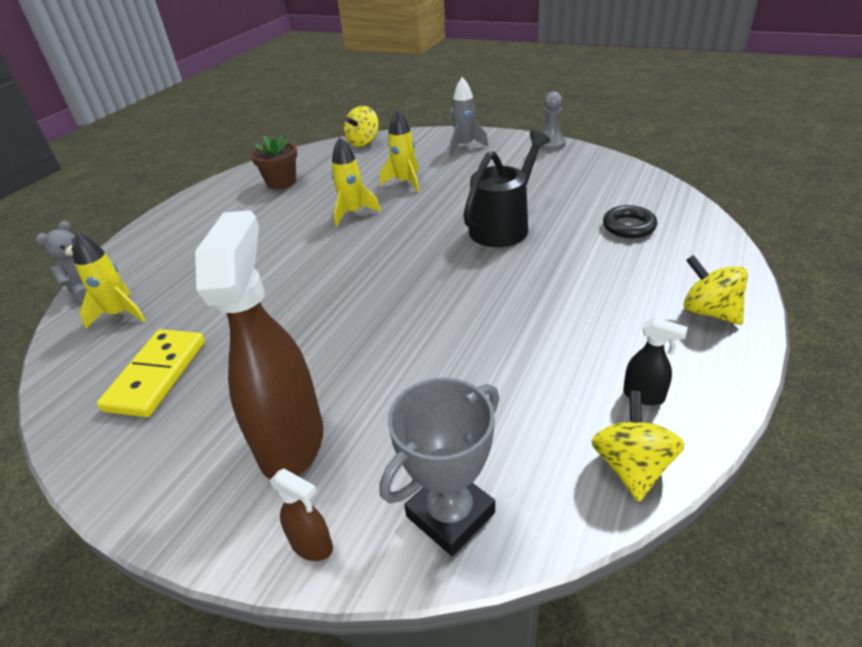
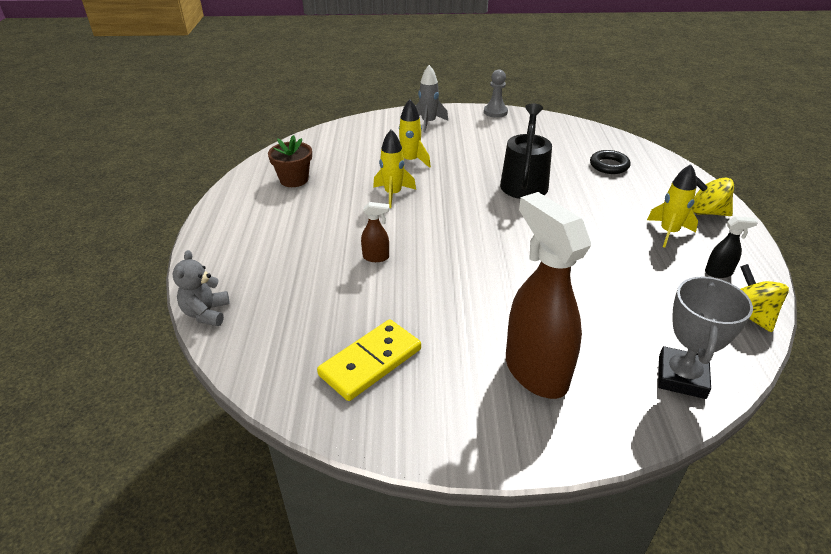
camera: 30 degrees left, 0 degrees up
yellow rocket [72,232,145,329] -> yellow rocket moved to [647,164,698,247]
yellow domino [97,329,205,417] -> yellow domino turned 60 degrees clockwise [317,319,421,401]
brown spray bottle [270,469,333,561] -> brown spray bottle moved to [361,202,390,262]
yellow spinning top [344,106,379,147] -> none

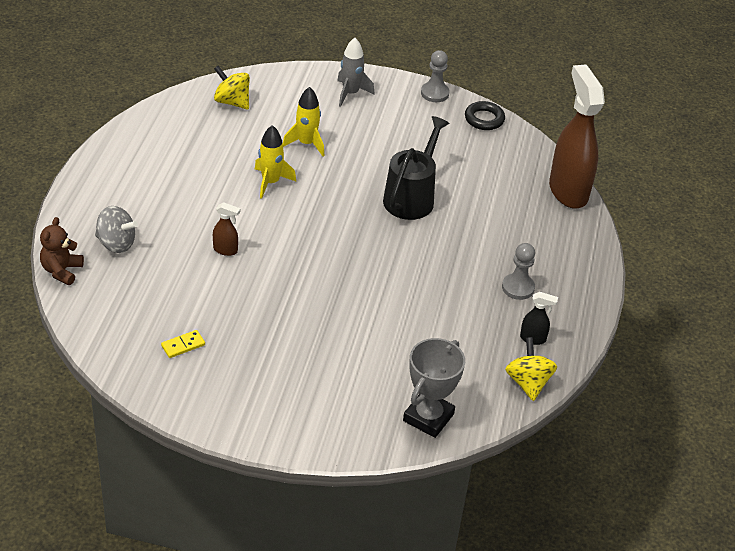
camera: 10 degrees right, 5 degrees up
grey teddy bear [172,250,230,326] -> brown teddy bear [40,217,84,285]
brown flower pot [268,135,312,187] -> none
yellow domino [317,319,421,401] -> yellow domino [161,330,205,358], size x0.48
brown spray bottle [506,192,591,399] -> brown spray bottle moved to [549,64,605,208]
black ring [590,150,630,174] -> black ring moved to [465,101,505,130]
yellow rocket [647,164,698,247] -> grey pawn [502,243,535,300]
yellow spinning top [692,176,734,216] -> yellow spinning top moved to [214,66,250,110]
none -> grey spinning top [95,206,138,253]

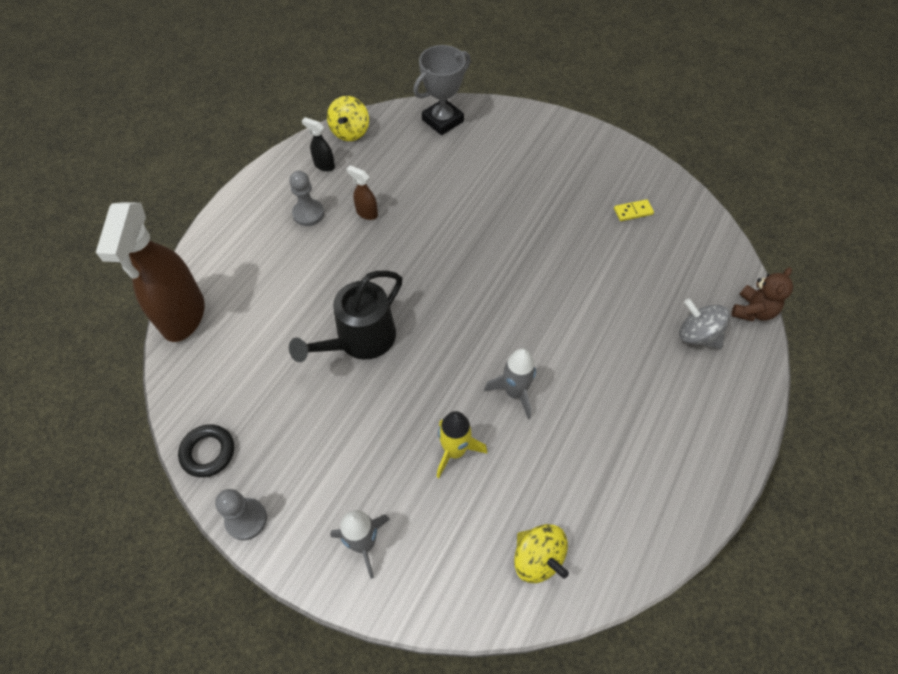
camera: 160 degrees left, 15 degrees up
brown spray bottle [213,202,240,256] -> brown spray bottle moved to [346,165,378,220]
yellow rocket [255,125,296,199] -> grey rocket [484,349,536,419]

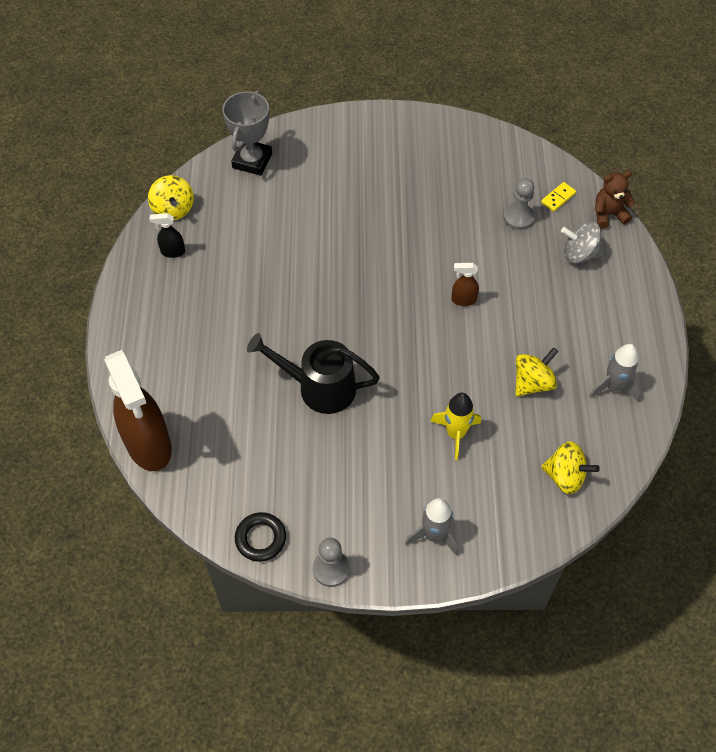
camera: 30 degrees left, 0 degrees up
grey pawn [289,171,324,226] -> grey pawn moved to [503,178,535,230]
black watering can [289,271,402,362] -> black watering can turned 90 degrees clockwise [247,333,380,414]
brown spray bottle [346,165,378,220] -> brown spray bottle moved to [452,263,479,306]
grey rocket [484,349,536,419] -> grey rocket moved to [589,344,641,402]
yellow domino [614,199,654,221] -> yellow domino moved to [541,182,576,212]
brown teddy bear [732,267,793,321] -> brown teddy bear turned 105 degrees counterclockwise [594,171,635,229]
none -> yellow spinning top [515,347,558,396]

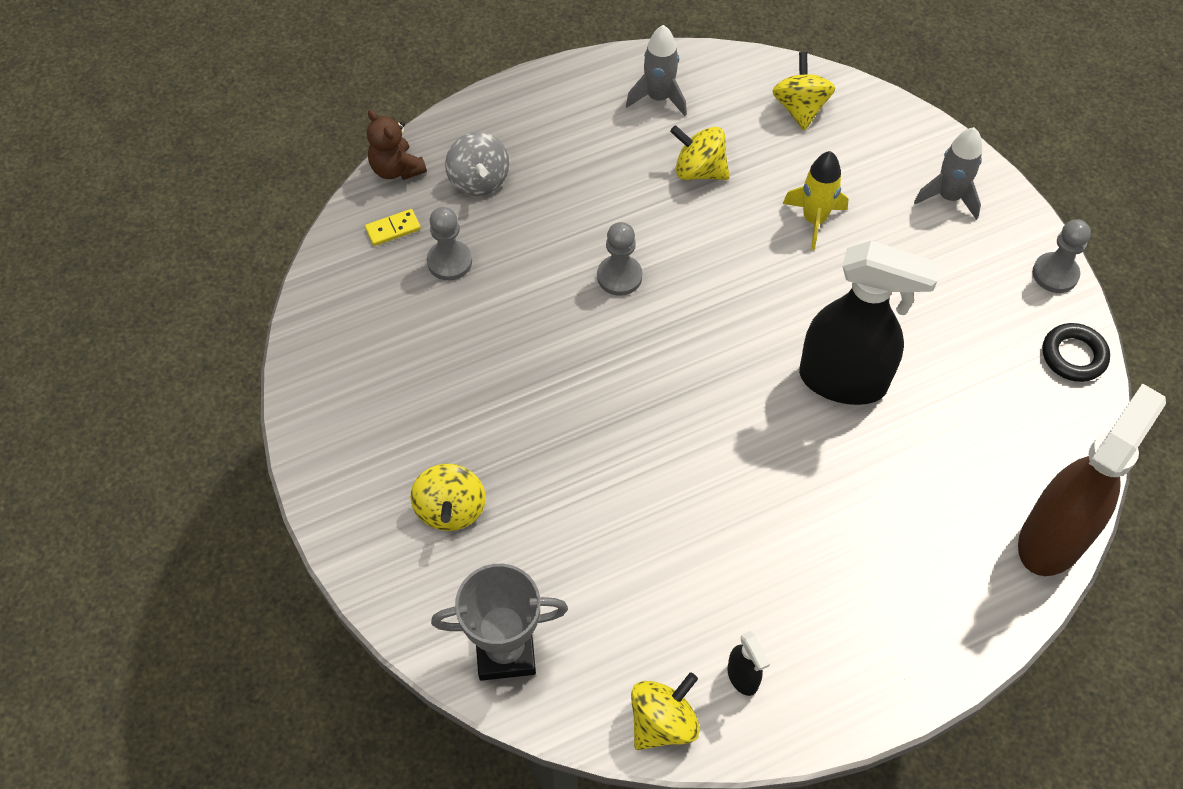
camera: 115 degrees left, 0 degrees up
black watering can [247,333,380,414] -> black spray bottle [799,241,941,405]
brown spray bottle [452,263,479,306] -> grey pawn [597,222,643,296]
yellow domino [541,182,576,212] -> yellow domino turned 45 degrees counterclockwise [365,209,421,246]
none -> yellow spinning top [411,463,486,531]

